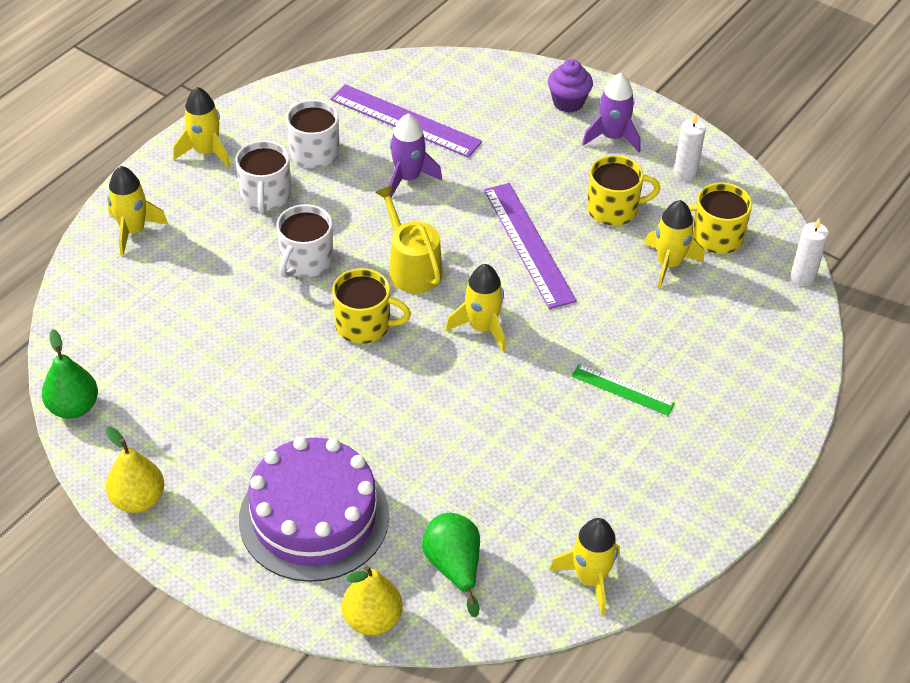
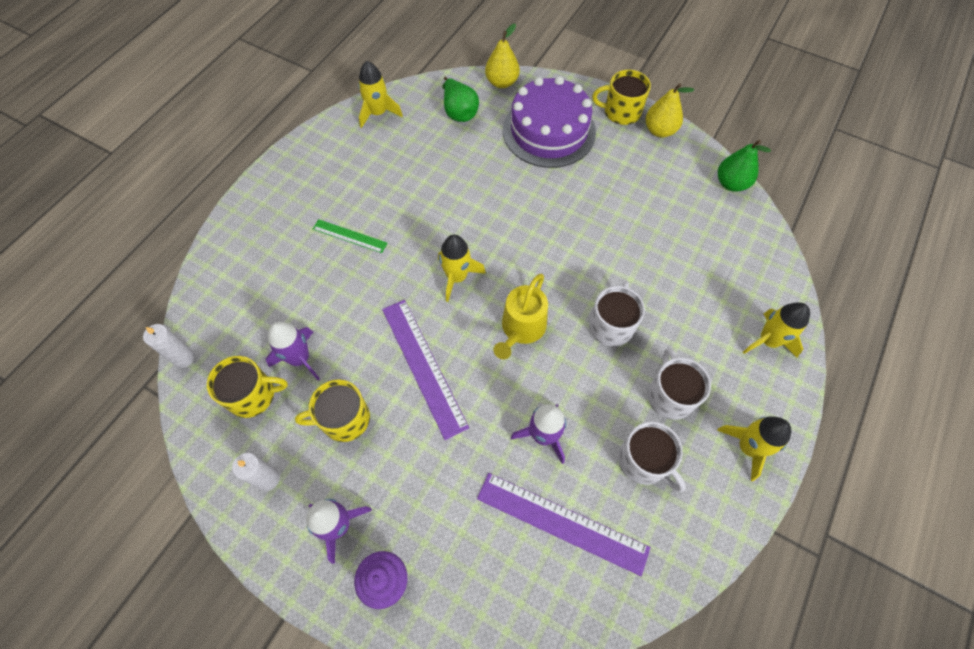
camera: 175 degrees right, 15 degrees up
yellow mug [332,268,411,344] -> yellow mug moved to [592,70,651,125]
yellow watering can [375,185,443,293] -> yellow watering can turned 60 degrees clockwise [493,273,548,359]
yellow rocket [644,200,704,288] -> purple rocket [266,322,320,380]

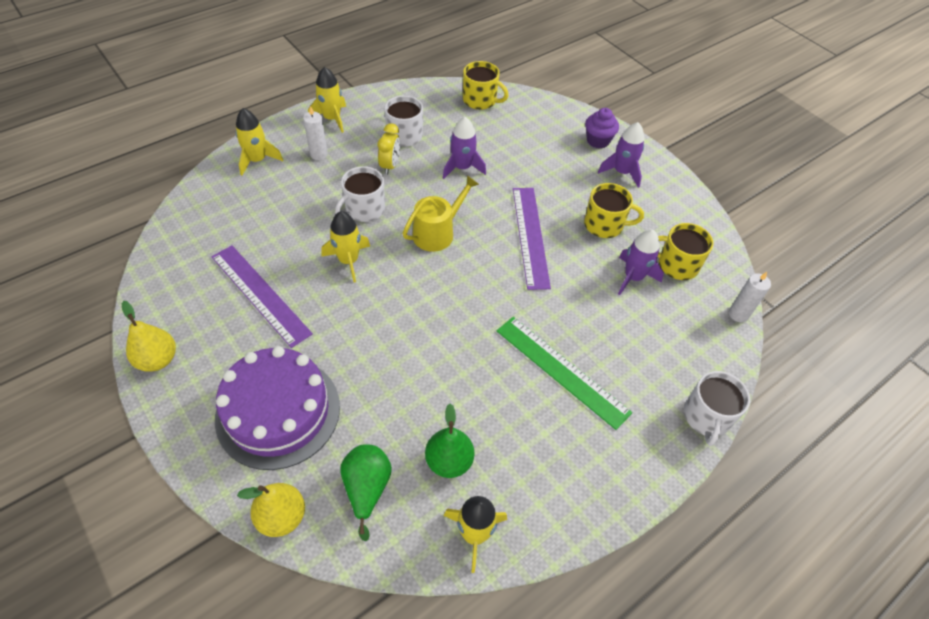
camera: 160 degrees left, 10 degrees down
white candle [232,453,280,491] -> white candle moved to [303,106,328,160]
green ruler [313,219,388,253] -> green ruler [497,317,632,430], size x1.79
yellow rocket [438,235,486,302] -> yellow rocket moved to [321,211,370,283]
purple ruler [477,473,651,576] -> purple ruler moved to [212,245,313,348]
yellow mug [592,70,651,125] -> yellow mug moved to [463,61,509,110]
white mug [647,348,711,420] -> white mug moved to [684,371,750,446]
green pear [718,140,771,192] -> green pear moved to [425,404,474,478]
none -> yellow clock [378,123,400,175]

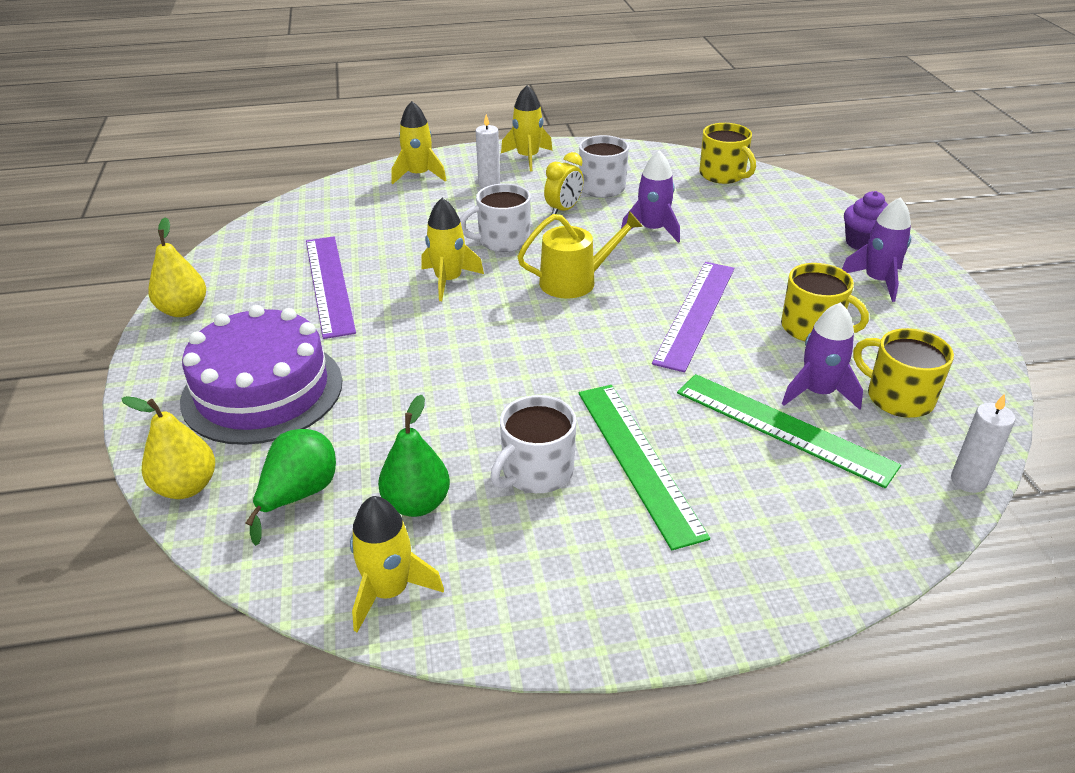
camera: 30 degrees right, 15 degrees down
white mug [684,371,750,446] -> white mug moved to [490,395,576,493]
none -> green ruler [677,374,901,488]

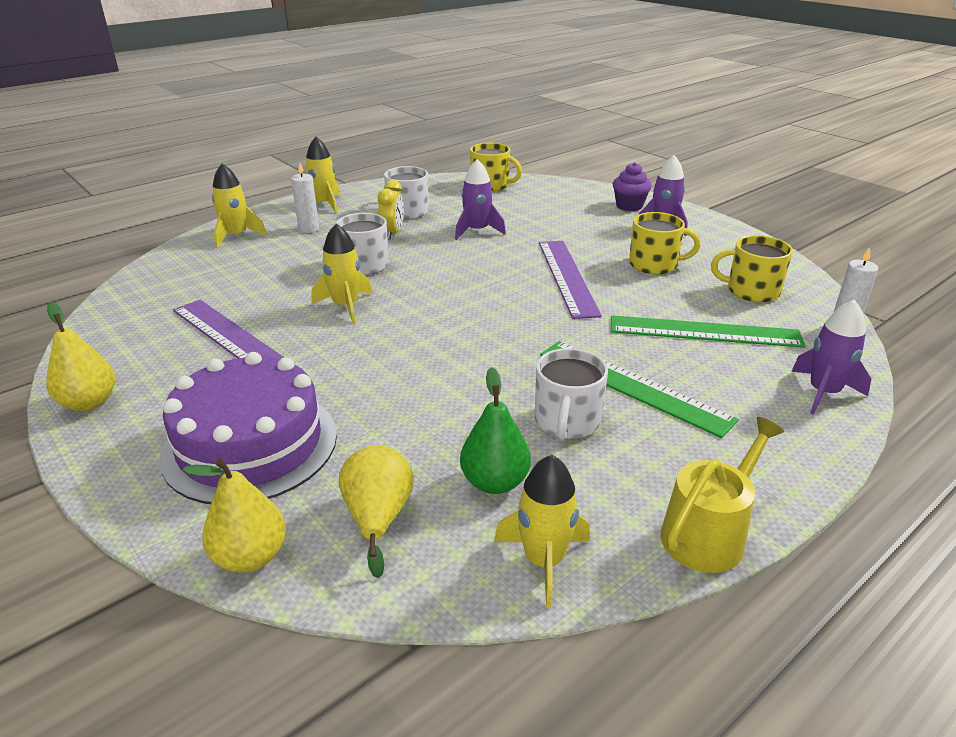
camera: 30 degrees left, 5 degrees down
green pear [246,429,336,546] -> yellow pear [339,445,413,578]
yellow watering can [517,211,643,299] -> yellow watering can moved to [661,417,784,573]
purple rocket [782,302,863,410] -> purple rocket moved to [791,300,871,415]

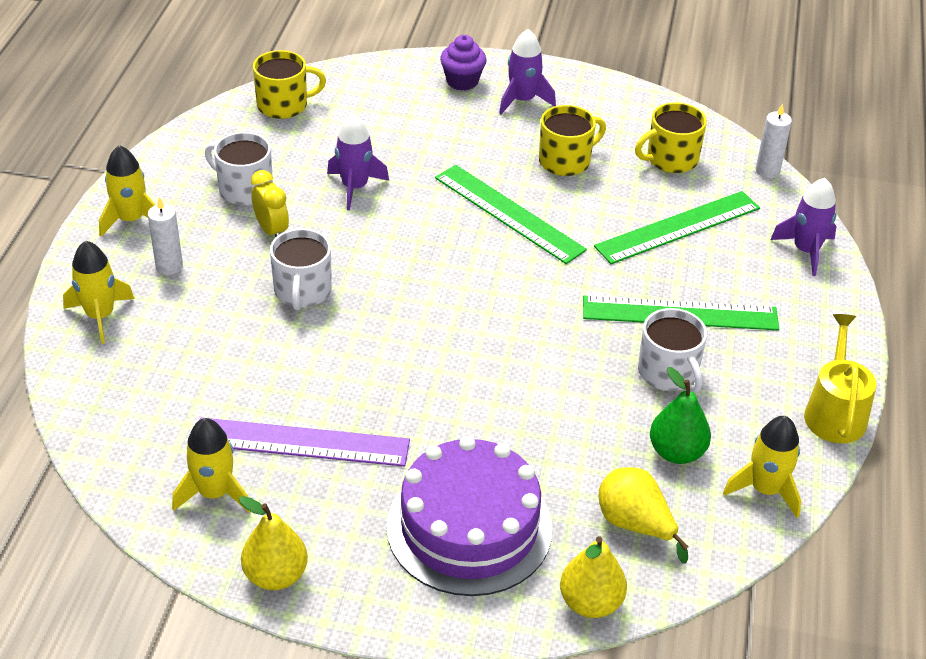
camera: 40 degrees left, 10 degrees up
yellow rocket [312,223,372,323] -> yellow rocket moved to [172,418,251,513]
purple ruler [539,241,602,319] -> green ruler [435,165,587,264]

